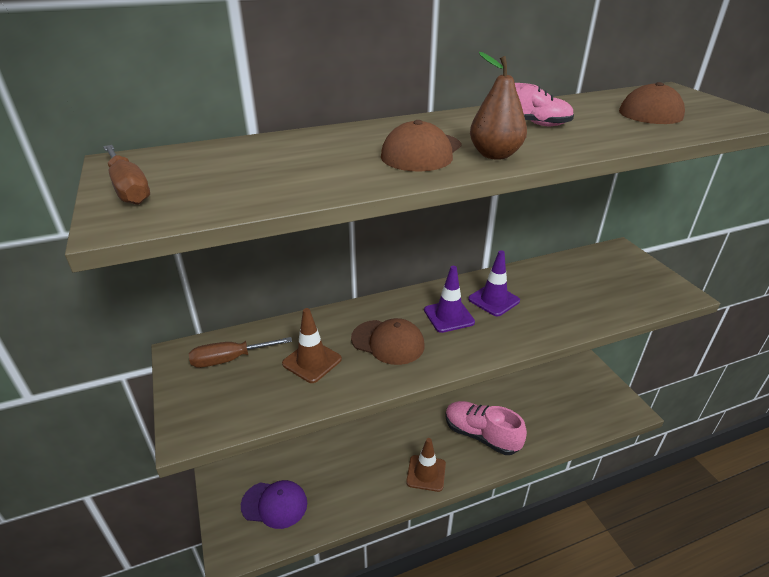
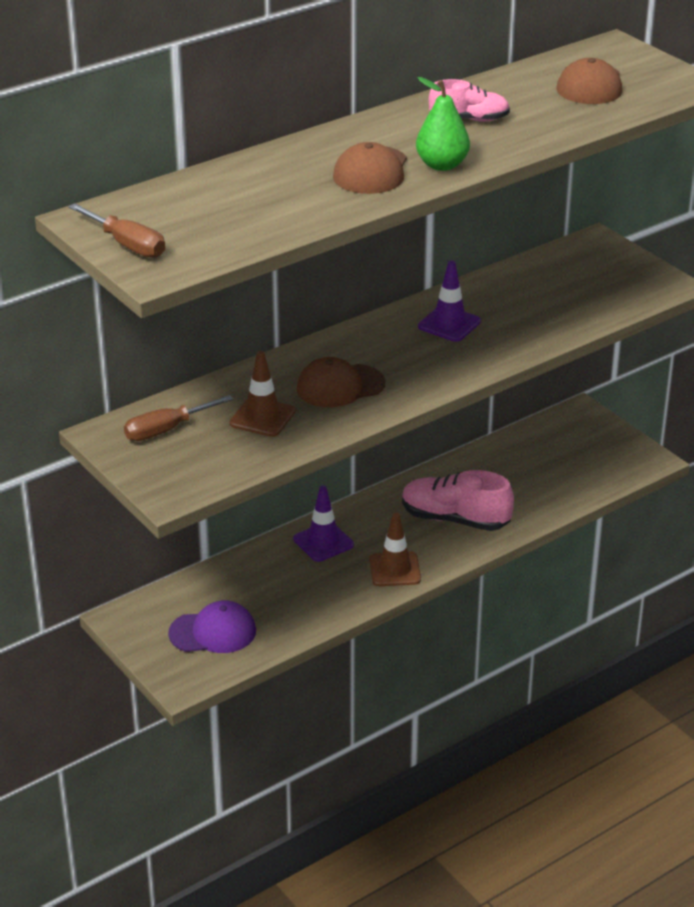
camera: 15 degrees left, 0 degrees up
brown cap [351,318,425,365] -> brown cap turned 150 degrees clockwise [297,357,385,407]
purple traffic cone [424,266,475,333] -> purple traffic cone moved to [293,486,354,562]
brown pear [470,52,527,160] -> green pear [416,77,470,171]

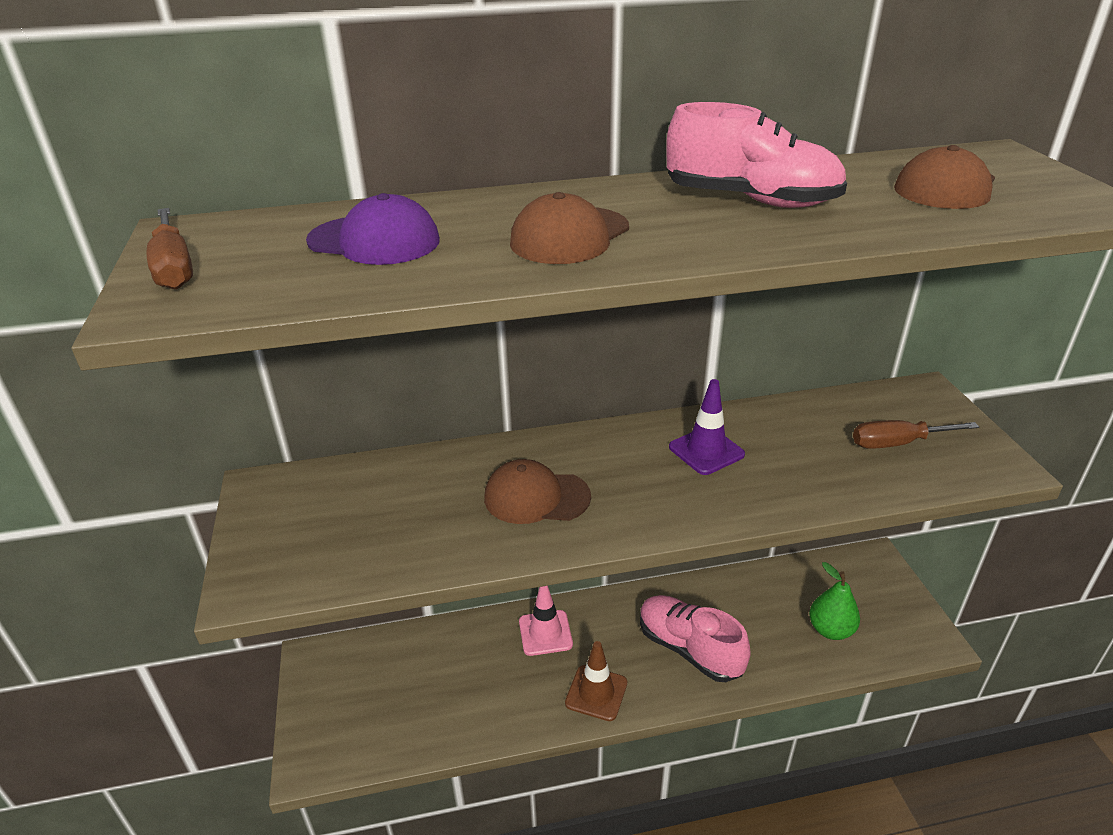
camera: 25 degrees right, 0 degrees up
brown screwdriver [124,395,233,441] -> brown screwdriver moved to [853,420,979,449]
purple cap [168,600,256,653] -> purple cap moved to [306,193,440,265]
brown traffic cone [230,351,295,437] -> none
purple traffic cone [293,486,354,562] -> pink traffic cone [519,586,573,656]
green pear [416,77,470,171] -> green pear moved to [809,562,860,640]
pink shoe [429,79,510,122] -> pink shoe [666,102,847,208], size x1.61

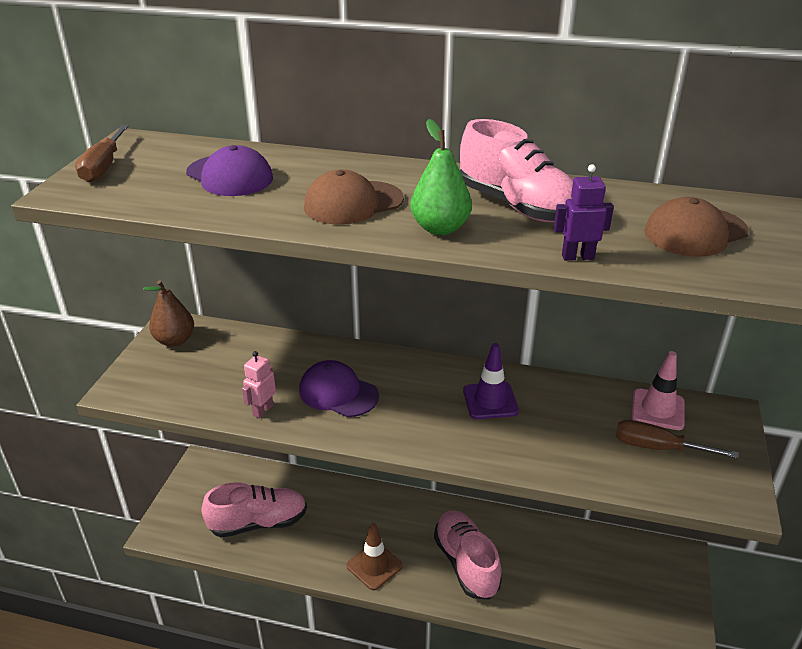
camera: 25 degrees right, 0 degrees up
brown cap [484,459,591,524] -> purple cap [299,360,379,417]
pink traffic cone [519,586,573,656] -> pink traffic cone moved to [632,351,685,430]
green pear [809,562,860,640] -> green pear moved to [411,119,472,235]
none -> brown pear [143,280,194,347]
none -> pink shoe [202,482,307,538]
none -> pink robot [242,351,276,419]
none -> purple robot [554,164,614,261]

